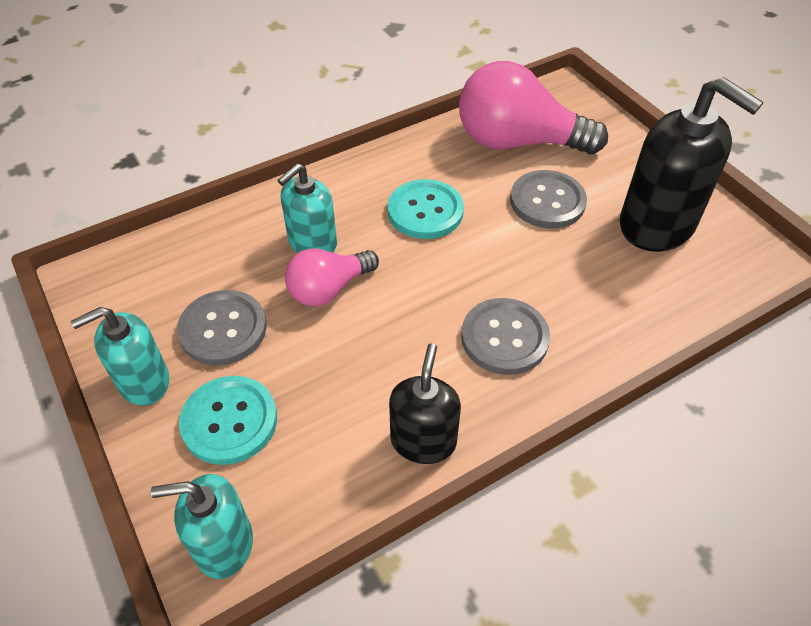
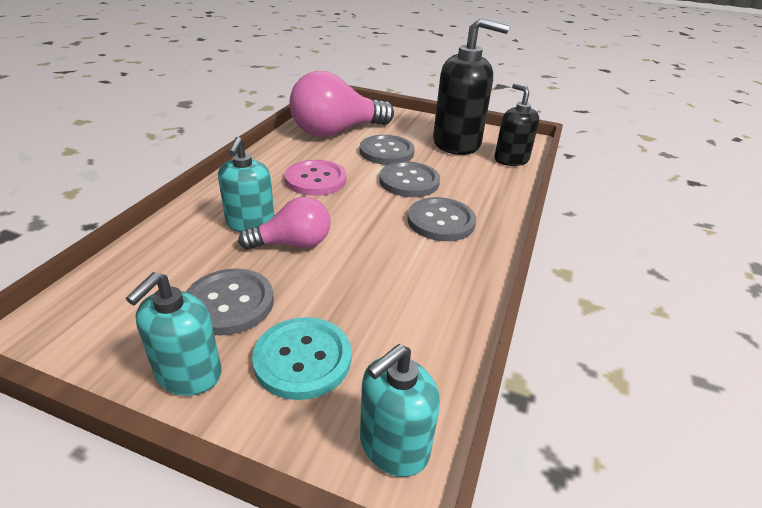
camera: 40 degrees left, 15 degrees down
pink light bulb [285,248,379,306] -> pink light bulb turned 120 degrees counterclockwise [238,197,331,250]
turquoise button [388,179,464,239] -> pink button [285,160,346,196]
black soap dispenser [389,343,461,464] -> black soap dispenser moved to [494,83,539,166]
none -> grey button [379,162,440,197]

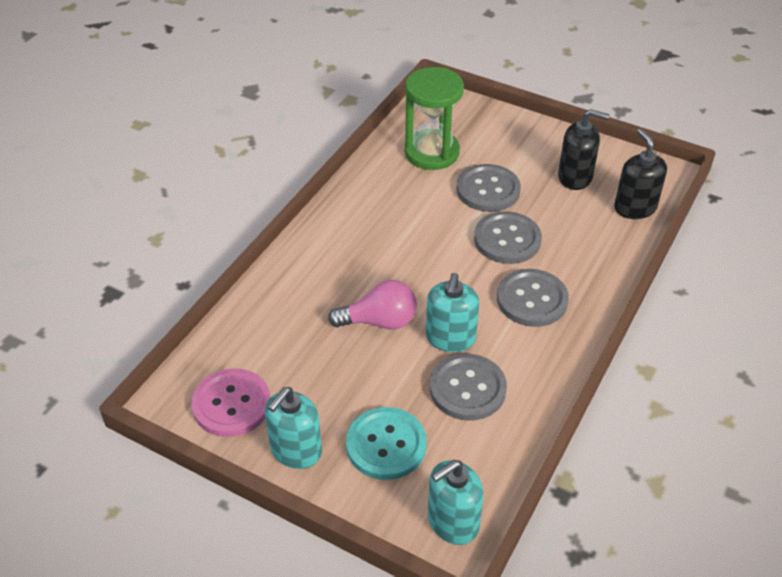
camera: 10 degrees right, 10 degrees up
grey button [186,268,274,335] -> grey button moved to [430,354,507,420]
turquoise soap dispenser [218,137,274,232] -> turquoise soap dispenser moved to [426,273,479,352]
pink button [285,160,346,196] -> pink button moved to [192,368,270,437]
pink light bulb [289,71,394,137] -> green hourglass [405,67,464,170]
black soap dispenser [433,17,510,155] -> black soap dispenser [558,109,610,190], size x0.59

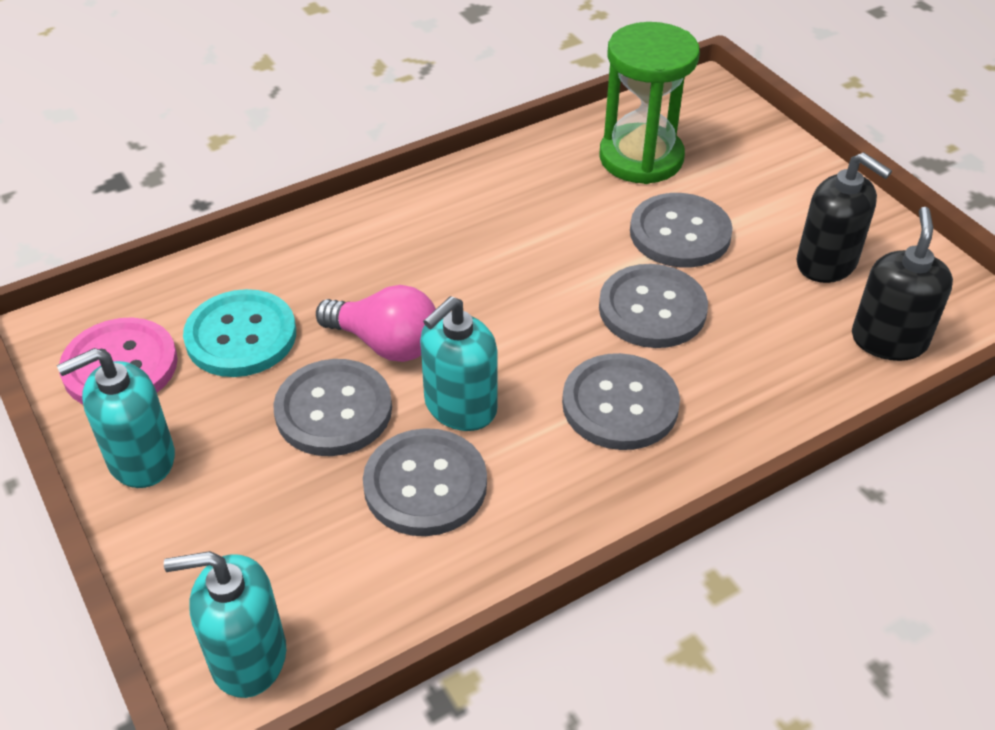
camera: 30 degrees right, 0 degrees up
turquoise button [346,407,427,480] -> turquoise button moved to [183,289,296,377]
none -> grey button [273,359,392,456]

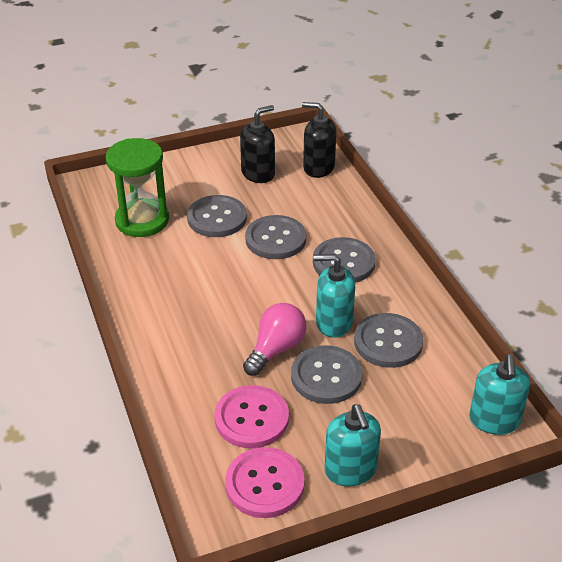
camera: 80 degrees left, 5 degrees down
turquoise button [183,289,296,377] -> pink button [214,385,289,448]
turquoise soap dispenser [420,296,497,431] -> turquoise soap dispenser turned 135 degrees clockwise [314,254,355,338]

